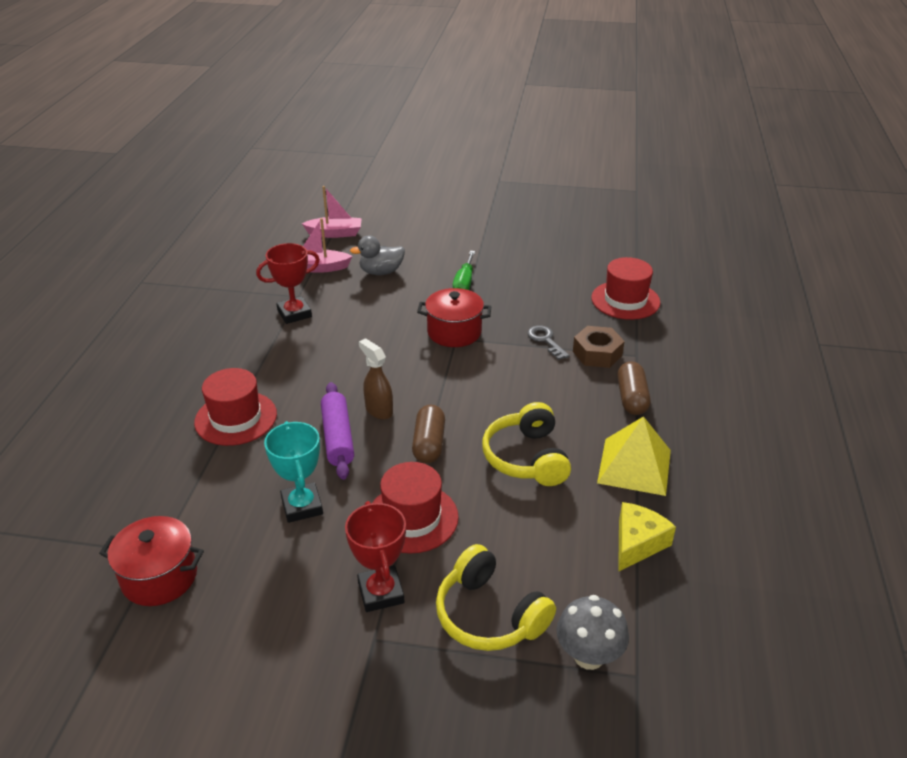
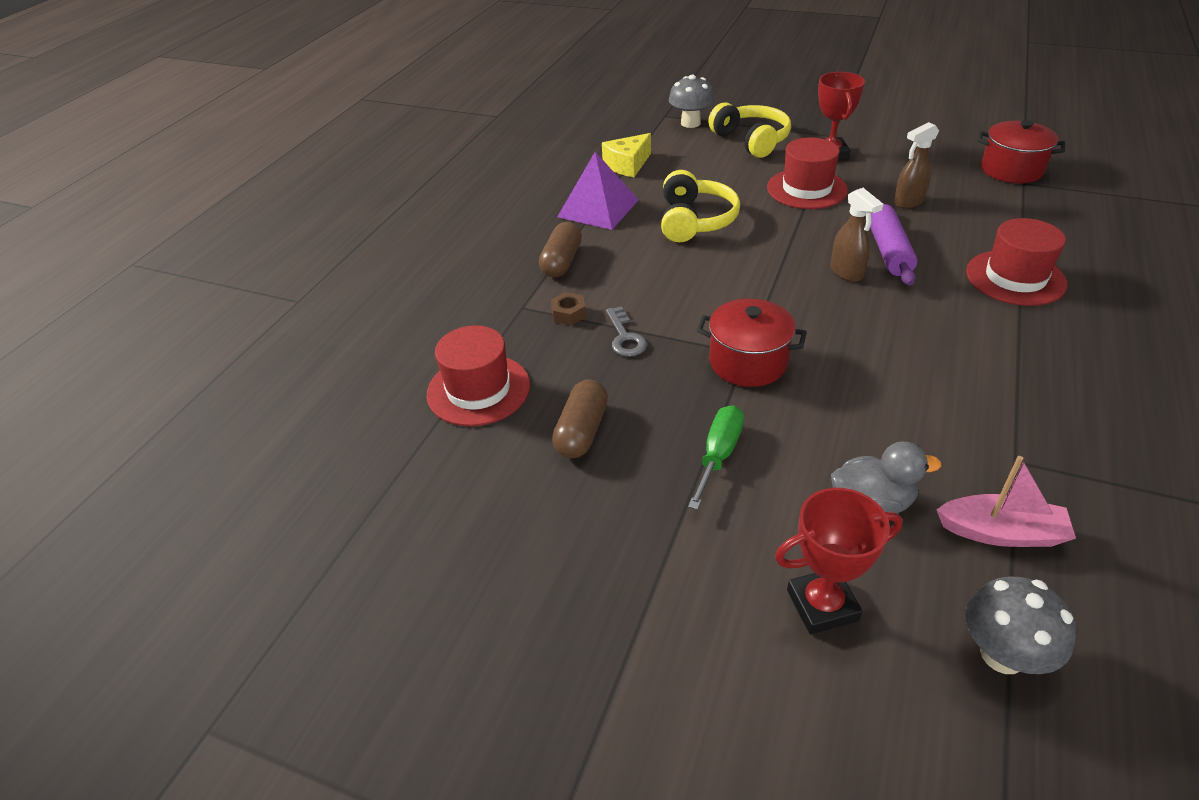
camera: 165 degrees left, 5 degrees up
red trophy [256,243,320,324] -> red trophy moved to [775,488,903,634]
turquoise trophy [264,421,323,523] -> brown spray bottle [894,122,939,208]
pink boat [302,186,362,238] -> grey mushroom [966,577,1076,674]
brown capsule [412,405,445,463] -> brown capsule moved to [552,380,608,458]
brown nut [573,326,625,368] -> brown nut [551,292,586,325], size x0.60
yellow pyramid [597,416,671,496] -> purple pyramid [557,152,639,230]

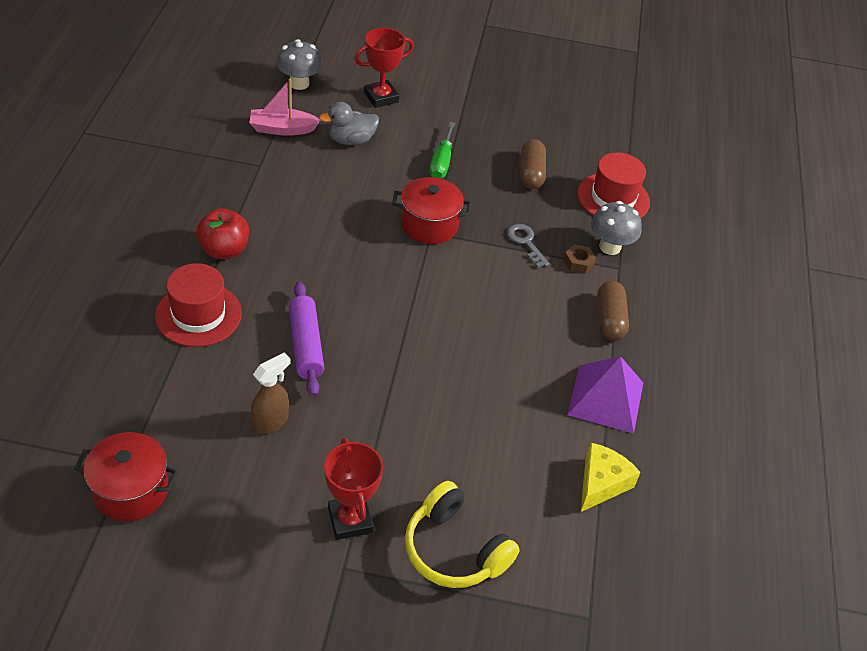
camera: 160 degrees right, 5 degrees up
yellow headphones [661,170,740,242] -> none
grey mushroom [669,75,715,128] -> grey mushroom moved to [591,201,642,255]
red hat [767,137,848,209] -> none
brown spray bottle [831,188,883,282] -> none
none -> red apple [196,208,249,259]

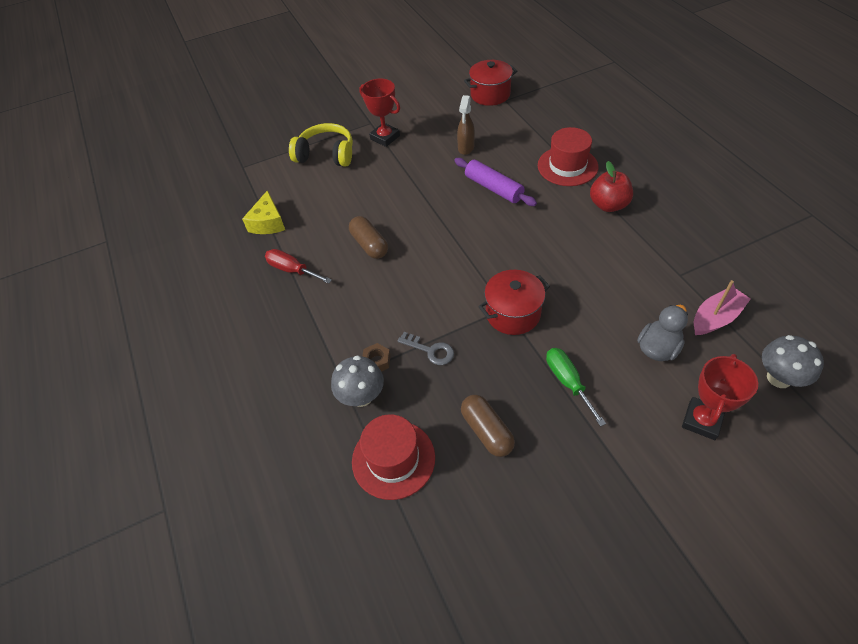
camera: 155 degrees right, 5 degrees up
purple pyramid [567,356,643,434] -> red screwdriver [265,249,332,284]
brown capsule [597,281,629,341] -> brown capsule moved to [349,216,388,259]

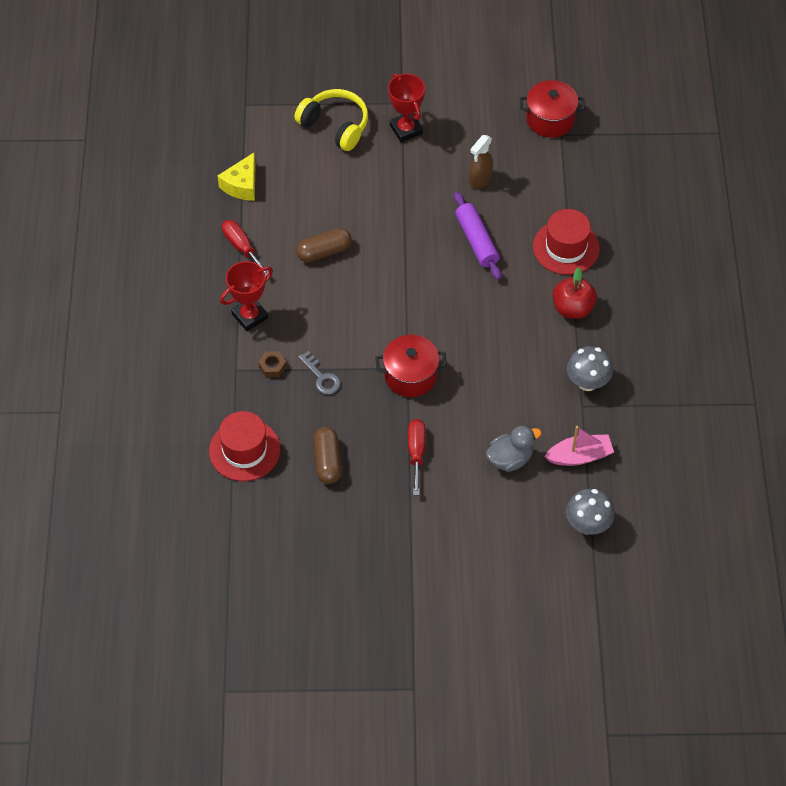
camera: 20 degrees right, 5 degrees up
grey mushroom [331,355,384,407] -> grey mushroom moved to [567,346,613,391]
brown capsule [349,216,388,259] -> brown capsule turned 75 degrees clockwise [296,228,352,262]
green screwdriver [546,348,606,427] -> red screwdriver [408,419,425,495]
red trophy [682,354,758,440] -> red trophy moved to [220,261,273,331]

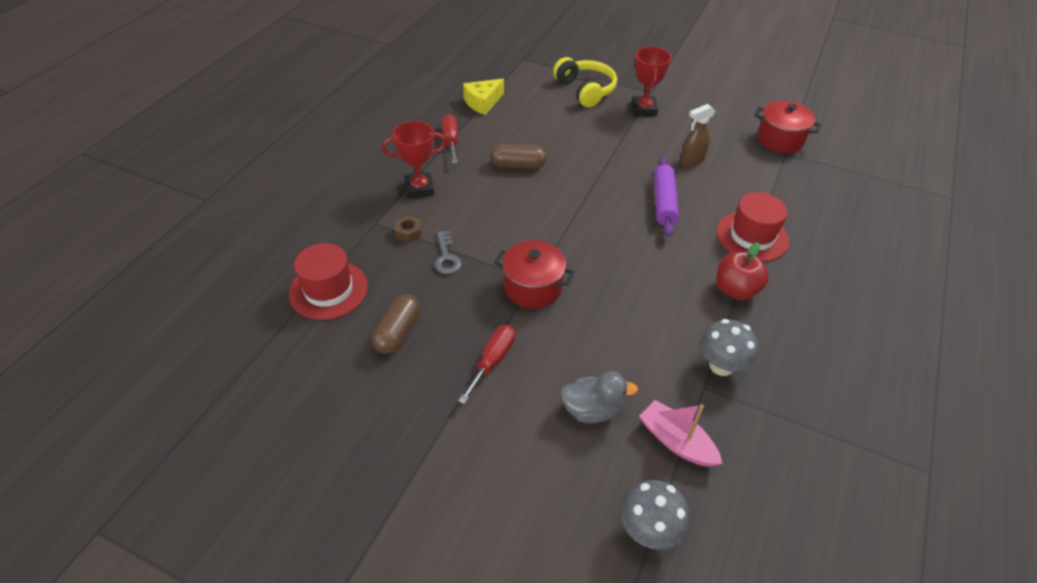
camera: 25 degrees right, 10 degrees down
pink boat [544,426,614,466] -> pink boat turned 150 degrees counterclockwise [639,400,722,467]

